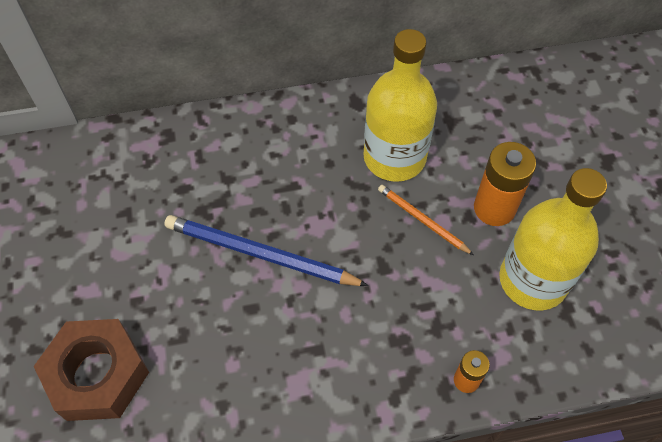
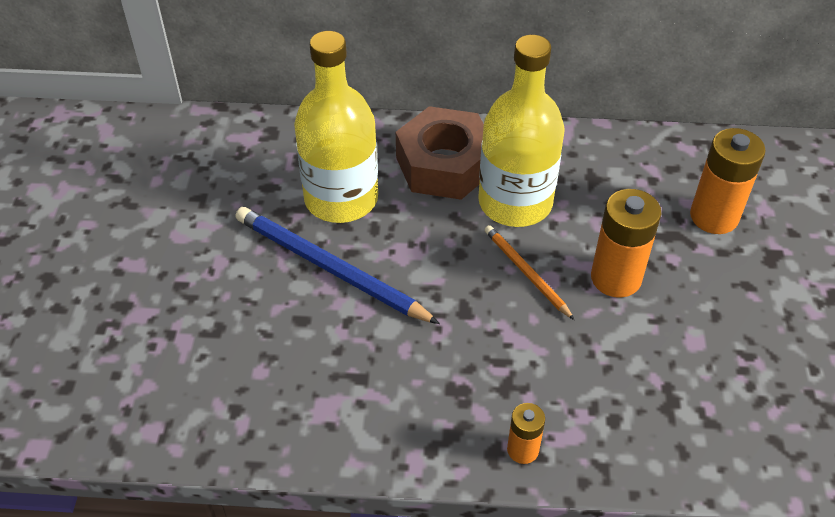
camera: 15 degrees right, 10 degrees down
brown nut [34,319,149,421] -> brown nut moved to [396,106,484,200]
yellow bottle [499,168,607,310] -> yellow bottle moved to [294,31,378,223]
none -> orange battery [690,128,766,234]

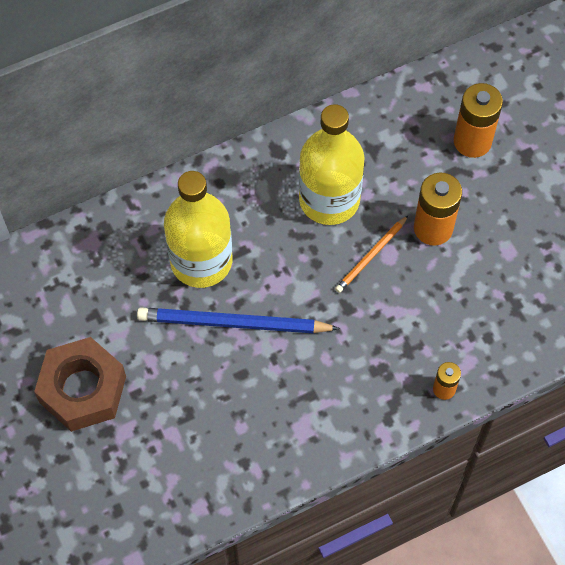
camera: 30 degrees left, 15 degrees up
brown nut [396,106,484,200] -> brown nut moved to [34,337,126,432]
orange pencil [485,225,574,320] -> orange pencil turned 75 degrees counterclockwise [335,216,408,293]

